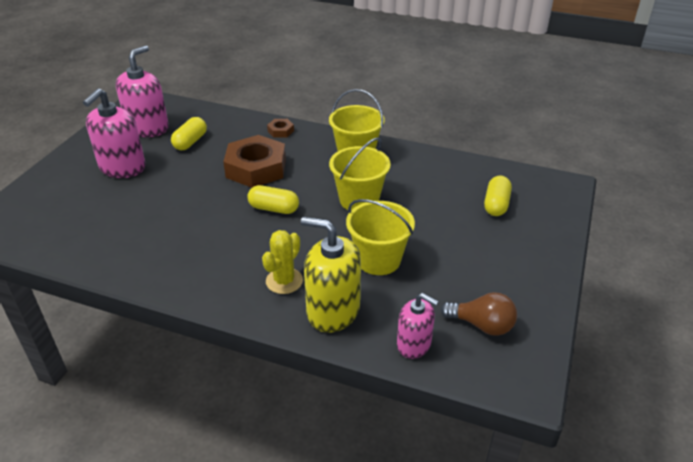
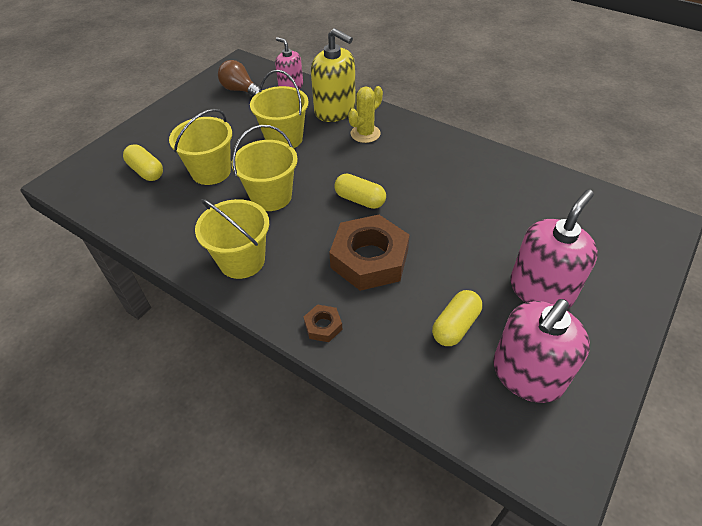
camera: 165 degrees left, 10 degrees up
yellow capsule [484,176,512,216] -> yellow capsule turned 75 degrees counterclockwise [123,144,163,181]
none -> yellow bucket [169,109,232,185]

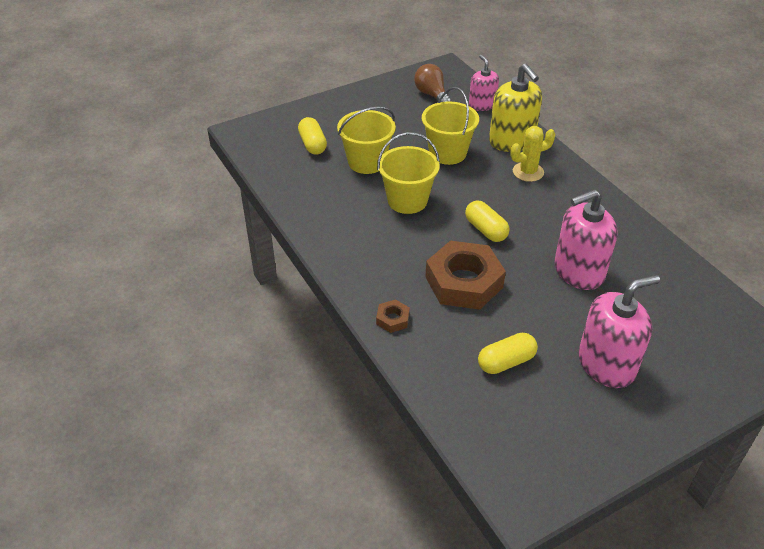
camera: 25 degrees right, 5 degrees down
yellow bucket [195,199,269,279] -> none
pink soap dispenser [493,299,590,403] -> pink soap dispenser moved to [554,189,618,290]

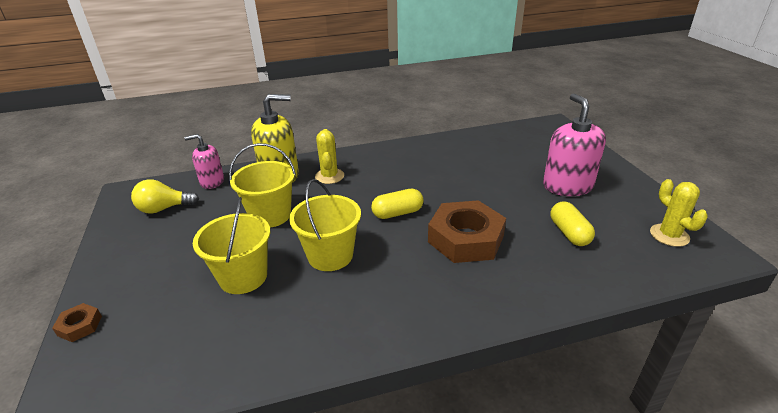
camera: 75 degrees left, 10 degrees down
yellow capsule [298,117,327,155] -> none
brown nut [376,299,410,333] -> brown nut moved to [52,303,102,342]
brown light bulb [414,64,451,102] -> yellow light bulb [131,179,199,214]
pink soap dispenser [554,189,618,290] -> none
none -> yellow cactus [650,179,708,247]

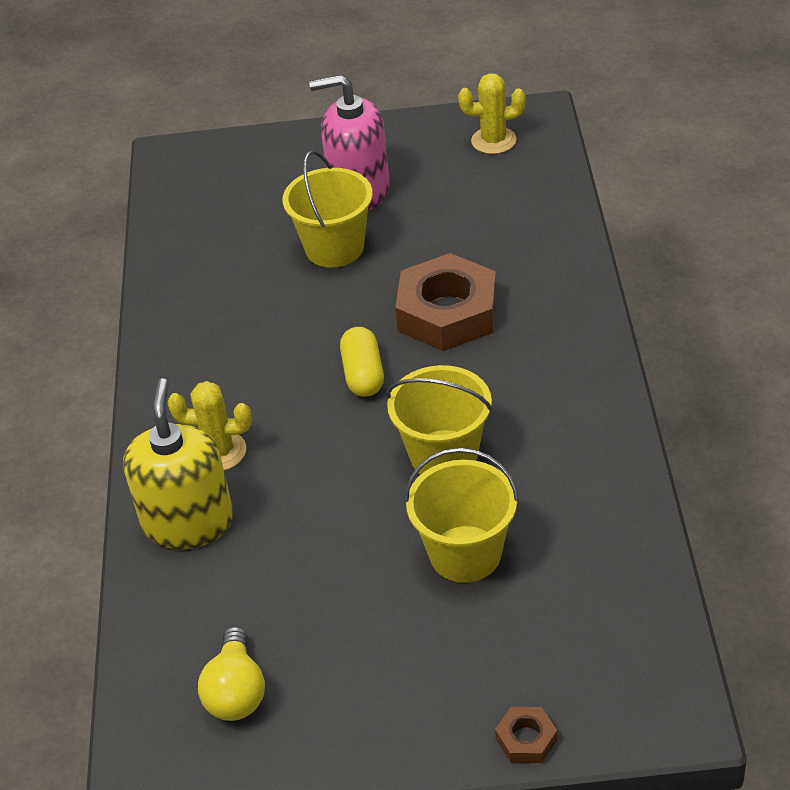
camera: 75 degrees left, 10 degrees up
pink soap dispenser [185,134,224,189] -> none
yellow bucket [229,143,296,228] -> yellow bucket moved to [283,151,373,268]
yellow capsule [551,201,595,246] -> none

